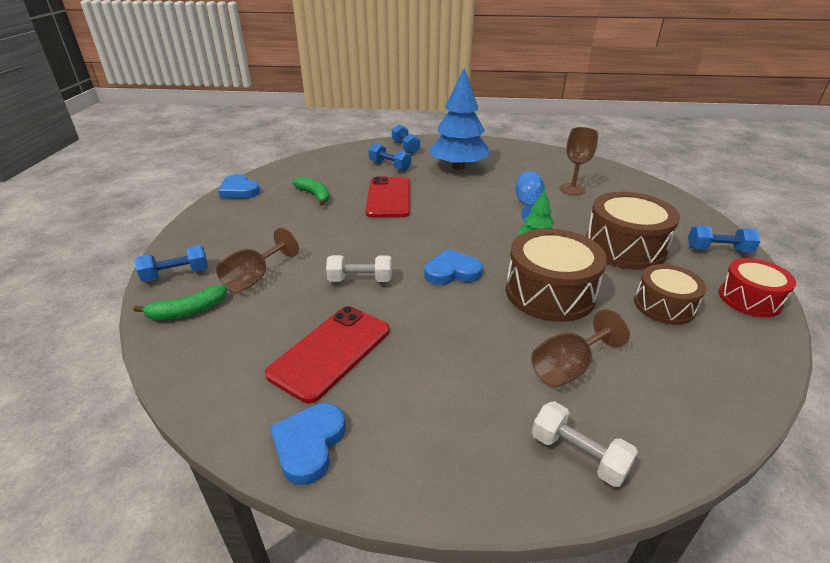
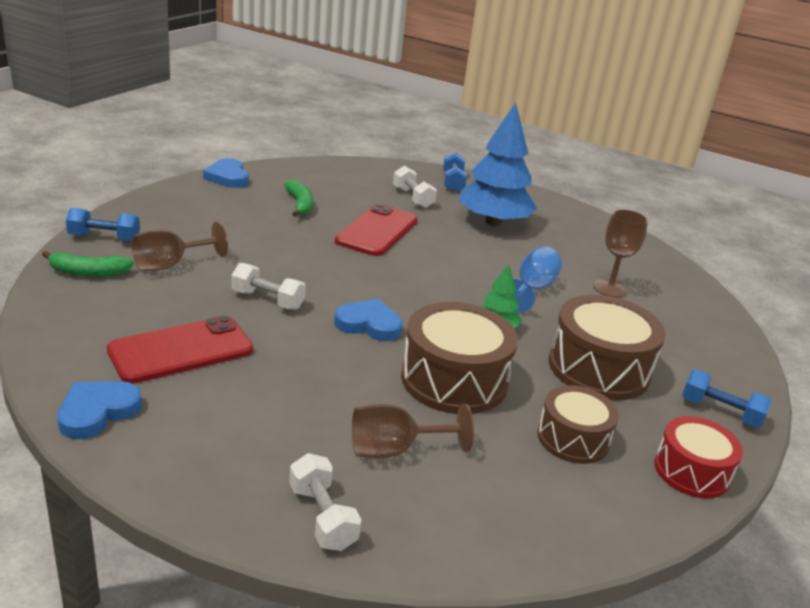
camera: 20 degrees right, 5 degrees down
blue dumbbell [369,143,411,171] -> white dumbbell [393,166,437,208]

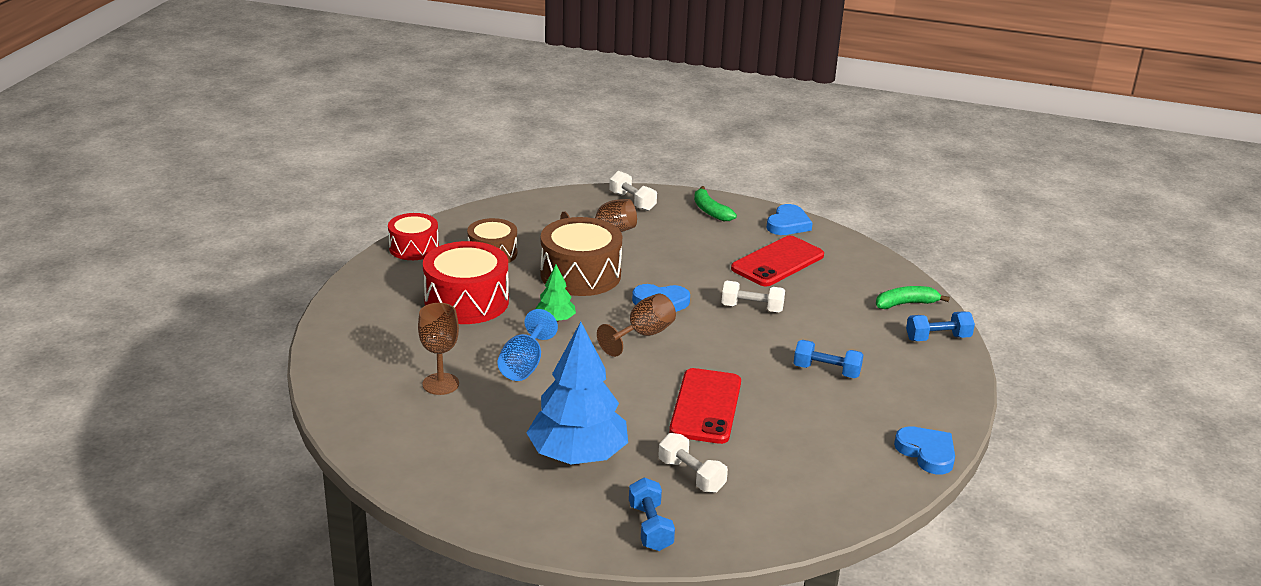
camera: 170 degrees right, 0 degrees up
brown goblet [132,222,228,271] -> brown goblet moved to [597,294,676,357]
green banana [284,180,313,217] -> green banana moved to [694,186,737,221]
brown drum [549,295,666,400] -> red drum [423,241,509,324]
blue dumbbell [682,370,772,428] -> blue dumbbell moved to [794,340,864,378]

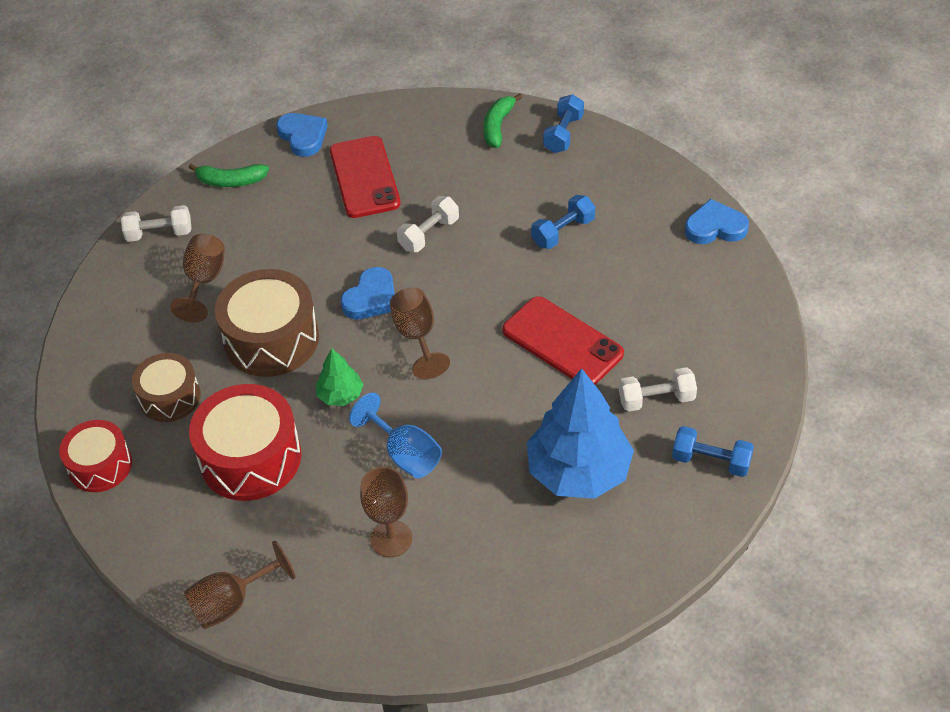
camera: 55 degrees left, 20 degrees up
none -> brown goblet [184,541,295,629]

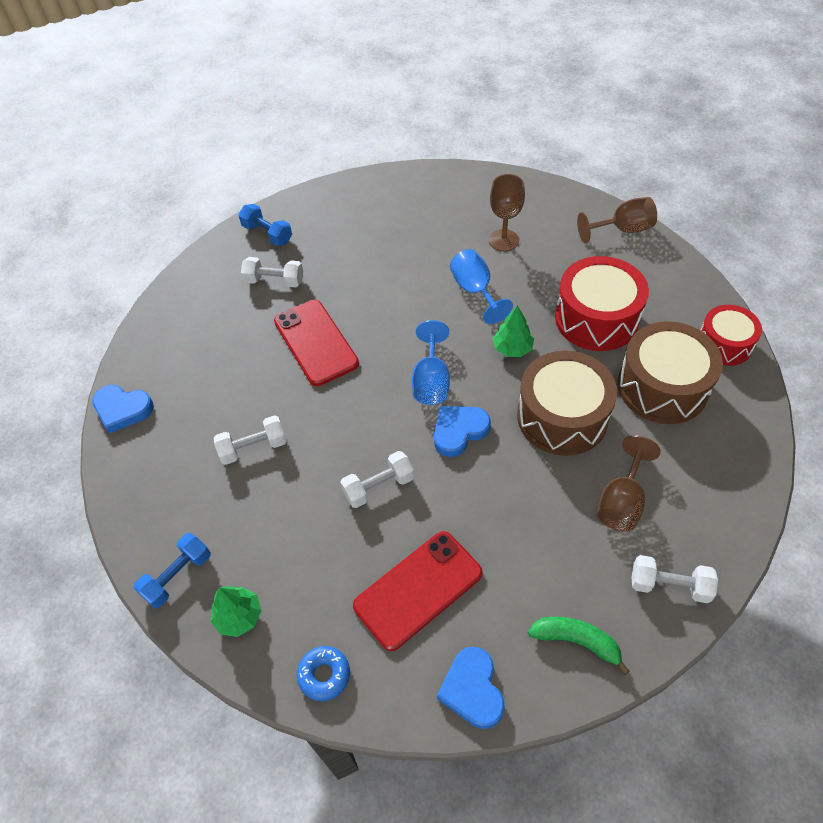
camera: 160 degrees left, 5 degrees up
brown drum [132,353,201,422] -> brown drum [618,321,723,424], size x1.60
red phone [330,136,401,218] -> red phone turned 45 degrees clockwise [353,531,482,651]
brown goblet [390,288,450,379] -> blue goblet [412,320,450,405]
green banana [483,93,523,148] -> green tree [210,586,262,637]
blue tree [527,368,634,499] -> none
blue dumbbell [531,195,595,249] -> white dumbbell [213,415,287,465]
none -> blue donut [297,646,350,701]

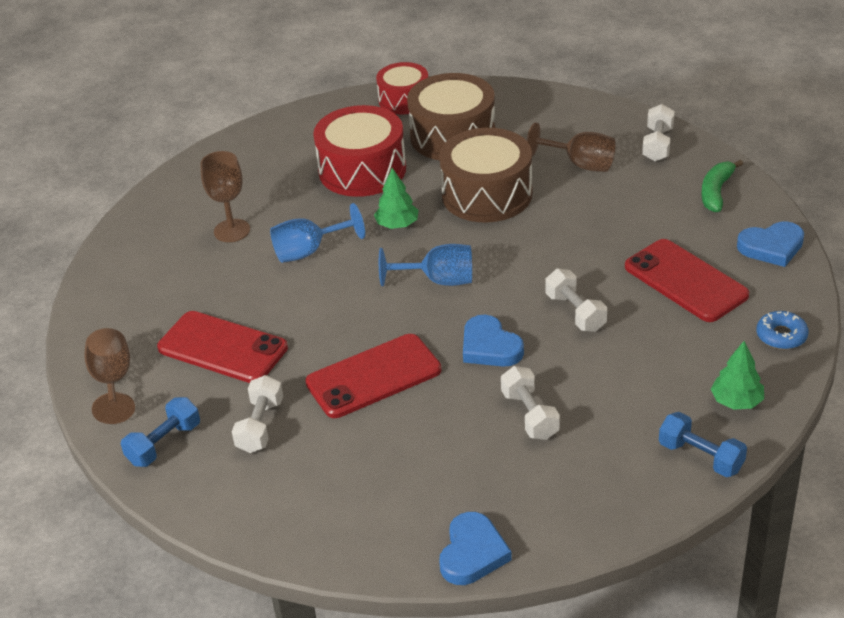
camera: 90 degrees left, 15 degrees down
blue heart [434,406,491,457] -> blue heart moved to [463,315,524,367]
brown goblet [577,197,657,243] -> brown goblet moved to [85,328,135,424]
none -> red phone [157,311,288,383]

